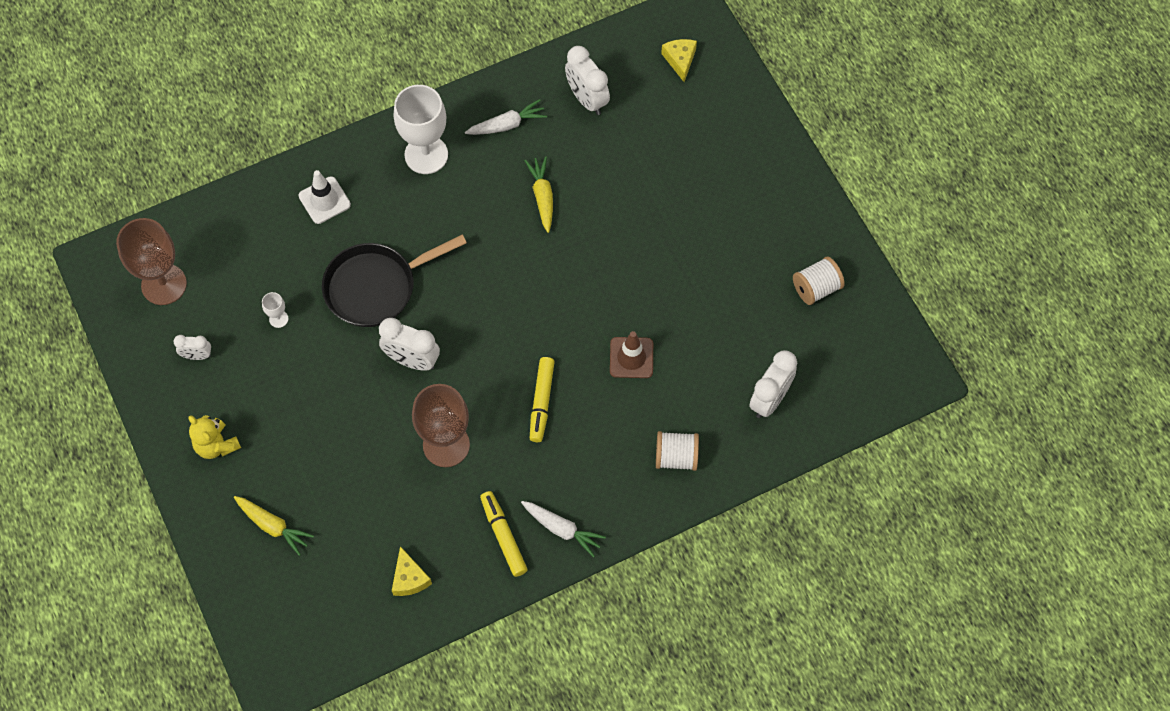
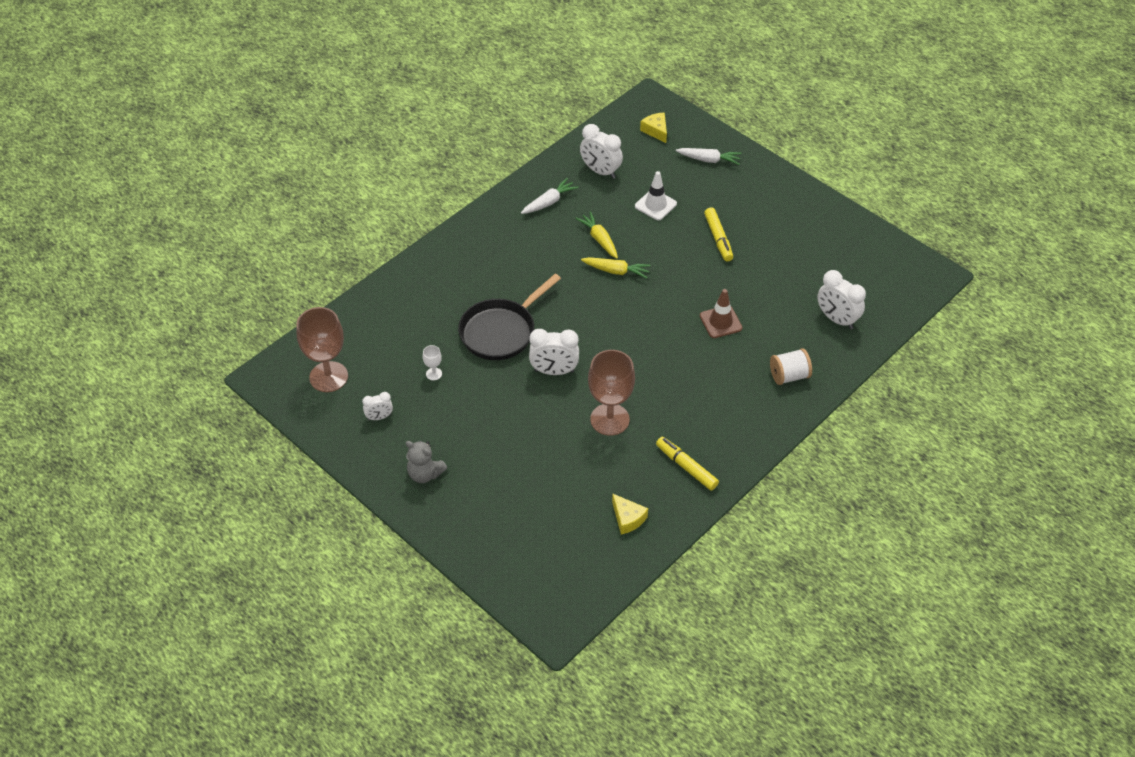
camera: 20 degrees left, 15 degrees down
yellow teddy bear [189,415,241,459] -> grey teddy bear [406,441,447,483]
yellow carrot [234,496,314,556] -> yellow carrot moved to [581,257,651,279]
white traffic cone [298,170,351,224] -> white traffic cone moved to [635,171,677,220]
white goblet [394,85,448,174] -> none
white carrot [521,501,606,558] -> white carrot moved to [676,148,741,165]
yellow marker [530,357,554,442] -> yellow marker moved to [704,208,733,261]
white clock [749,350,797,418] -> white clock turned 120 degrees clockwise [817,270,866,329]
white spool [793,257,845,305] -> none

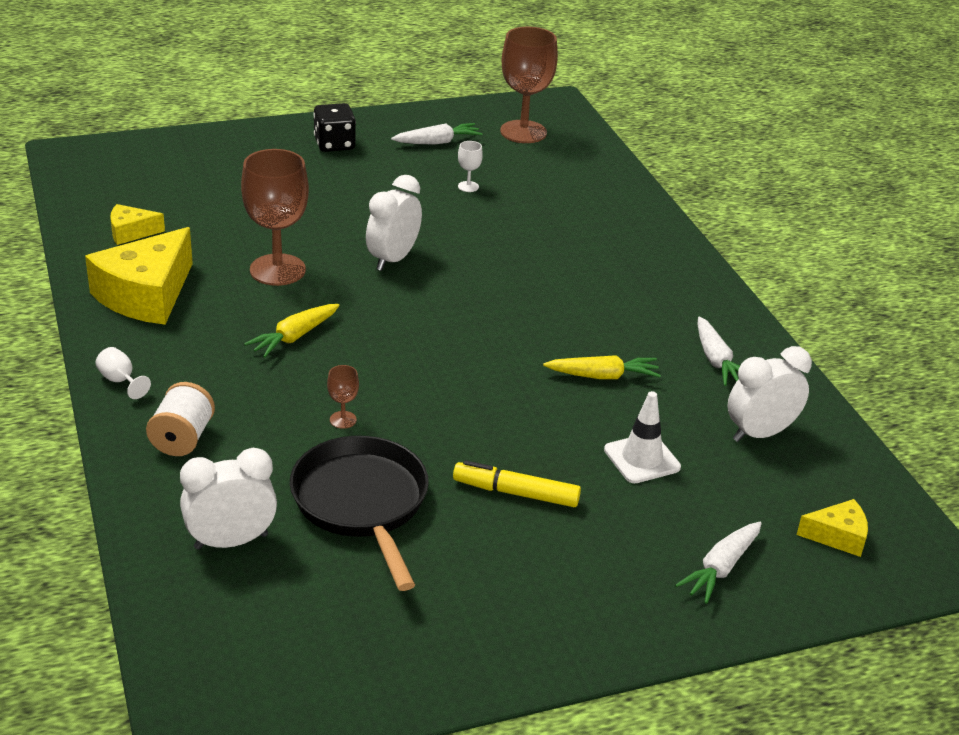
camera: 115 degrees right, 15 degrees down
white clock [362,392,393,421] -> white carrot [391,123,483,145]
grey teddy bear [406,441,447,483] -> black dice [313,103,356,152]
black pan [458,274,561,360] -> black pan moved to [290,436,429,591]
yellow carrot [581,257,651,279] -> yellow carrot moved to [244,304,340,358]
yellow marker [656,437,719,491] -> yellow cheese [85,227,193,325]
brown traffic cone [700,289,743,338] -> brown goblet [327,365,359,429]
none -> white goblet [96,347,151,399]

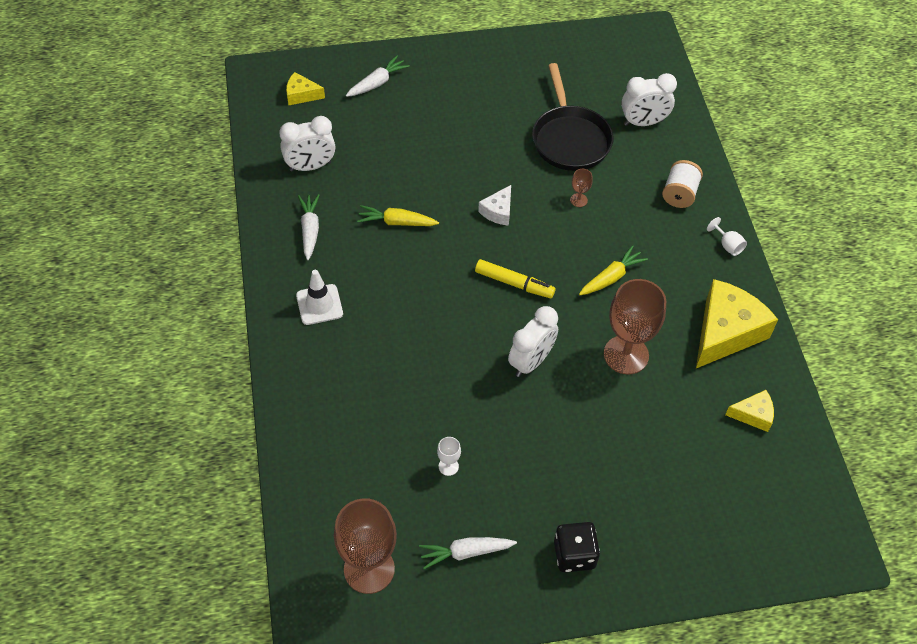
camera: 170 degrees left, 20 degrees up
yellow marker [453,460,581,507] -> yellow marker moved to [475,259,555,298]
white traffic cone [604,391,681,483] -> white traffic cone moved to [296,270,343,325]
none -> white cheese [478,185,511,226]

